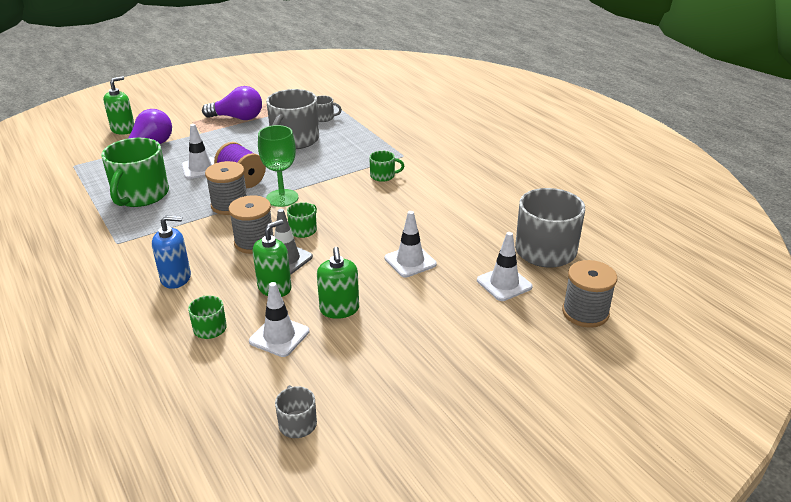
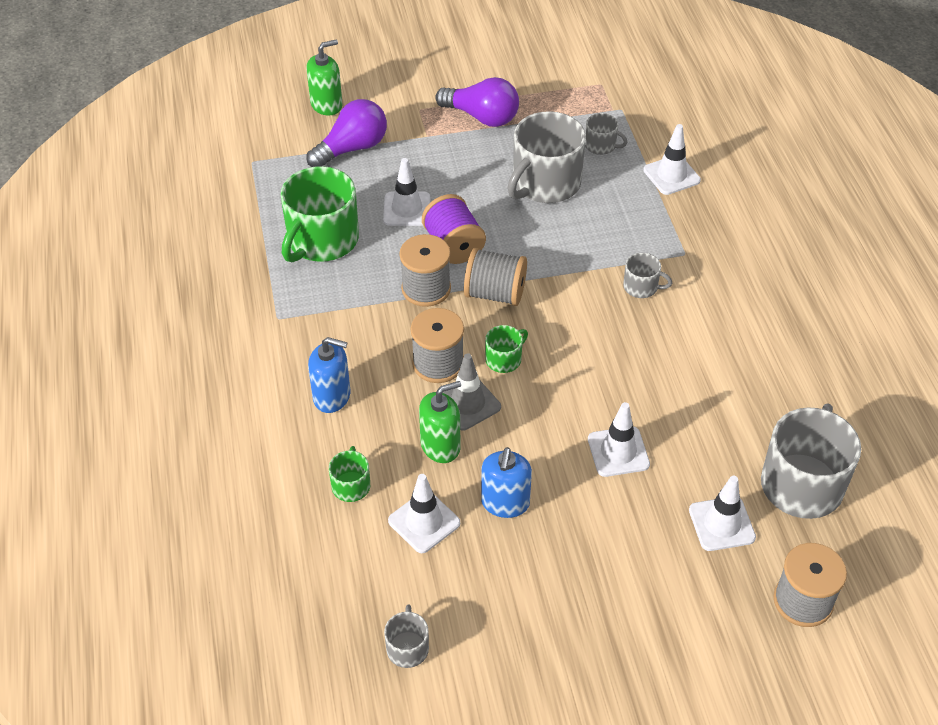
camera: 20 degrees right, 15 degrees up
green goblet [258,125,299,207] -> grey spool [464,248,527,306]
green soap dispenser [317,247,359,319] -> blue soap dispenser [481,447,532,518]
green mug [369,151,404,182] -> grey mug [623,253,672,298]
none -> white traffic cone [643,124,701,195]

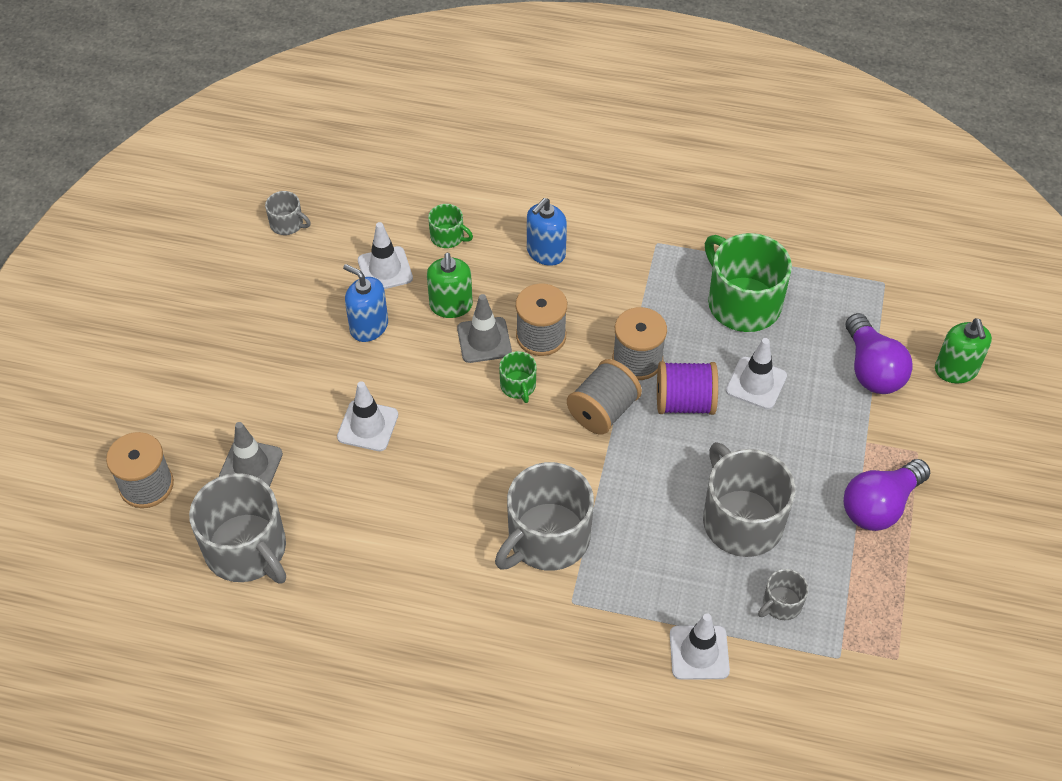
camera: 115 degrees right, 5 degrees up
grey mug [623,253,672,298] -> grey mug [495,462,594,571], size x2.13
white traffic cone [689,476,756,551] -> grey traffic cone [219,422,283,487]

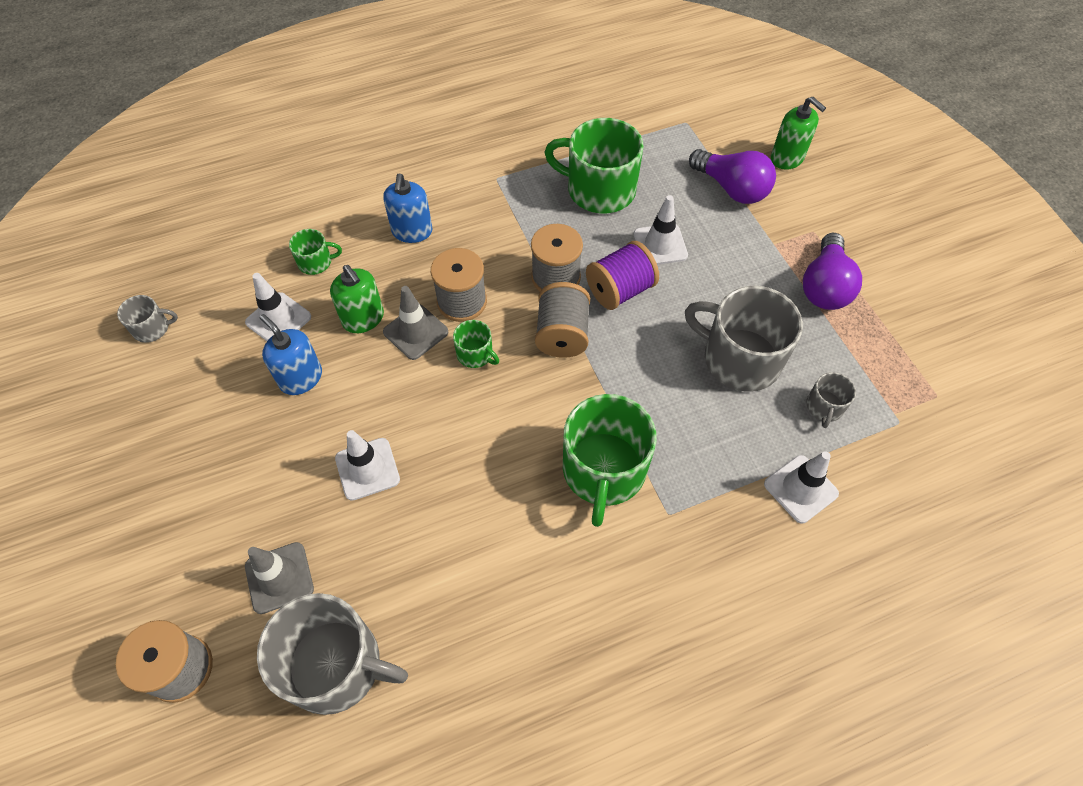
camera: 35 degrees left, 5 degrees up
blue soap dispenser [343,264,388,342] -> blue soap dispenser turned 45 degrees clockwise [260,314,322,395]
grey mug [495,462,594,571] -> green mug [563,394,657,527]

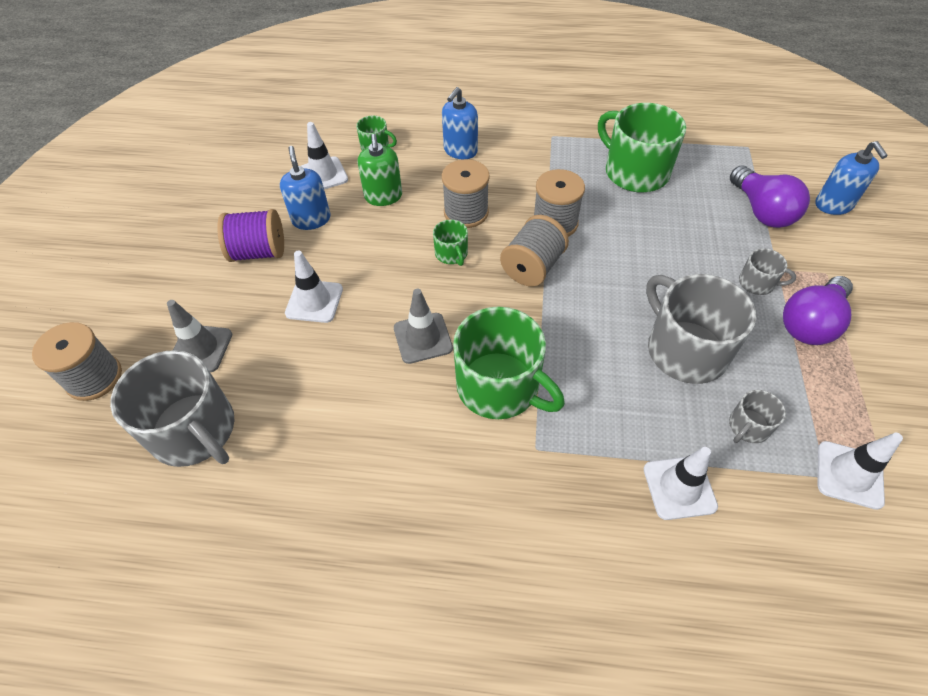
camera: 30 degrees right, 5 degrees down
grey mug [117,295,178,343] -> grey mug moved to [739,248,796,295]
grey traffic cone [383,286,448,360] -> grey traffic cone moved to [394,289,453,364]
green mug [563,394,657,527] -> green mug turned 90 degrees counterclockwise [453,307,565,419]
purple spool [586,241,659,310] -> purple spool moved to [217,209,284,262]
white traffic cone [634,195,688,265] -> white traffic cone moved to [817,433,903,510]
green soap dispenser [771,97,826,170] -> blue soap dispenser [815,141,888,215]

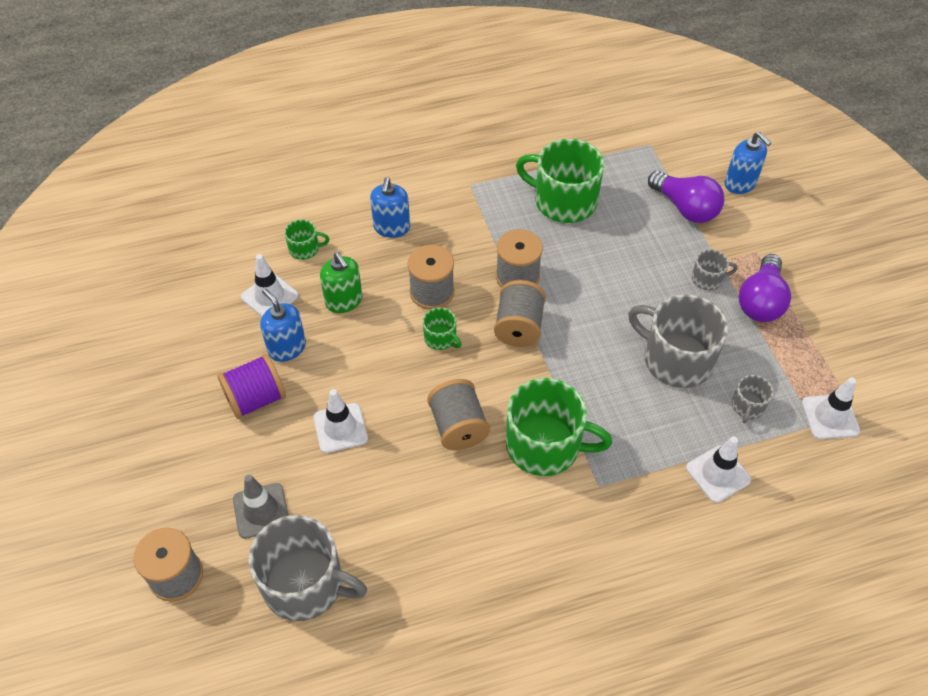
camera: 25 degrees left, 0 degrees up
grey traffic cone [394,289,453,364] -> grey spool [427,379,490,450]

